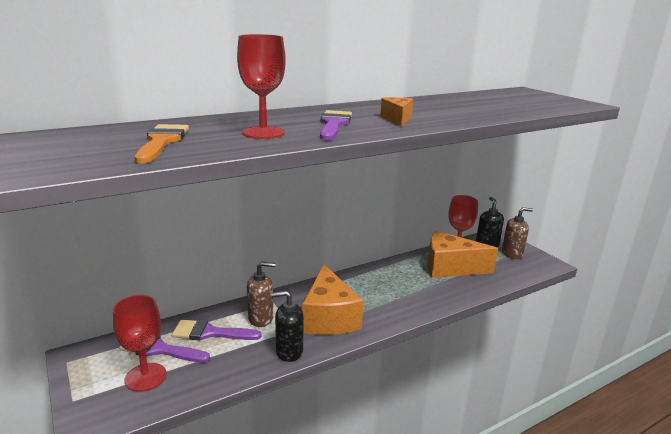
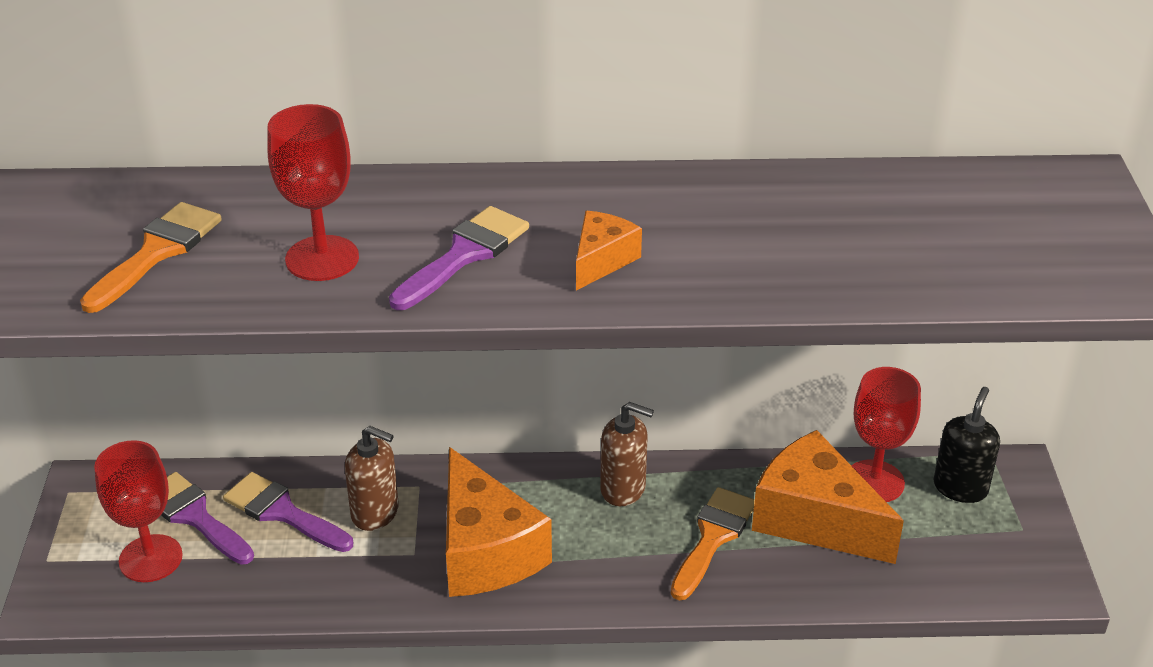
camera: 30 degrees right, 15 degrees up
black soap dispenser [271,291,304,362] -> none
orange cheese [302,264,363,335] -> orange cheese turned 45 degrees counterclockwise [446,447,552,597]
brown soap dispenser [502,207,533,259] -> brown soap dispenser moved to [600,402,654,506]
none -> orange brush [671,487,755,601]

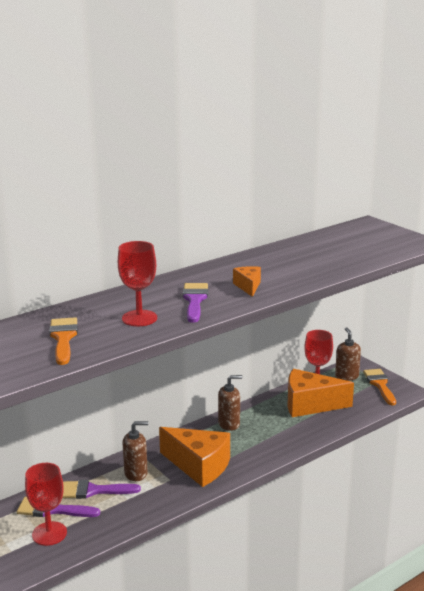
camera: 35 degrees left, 15 degrees down
orange brush [671,487,755,601] -> orange brush moved to [363,369,396,405]
black soap dispenser [933,387,1000,503] -> brown soap dispenser [335,327,361,381]

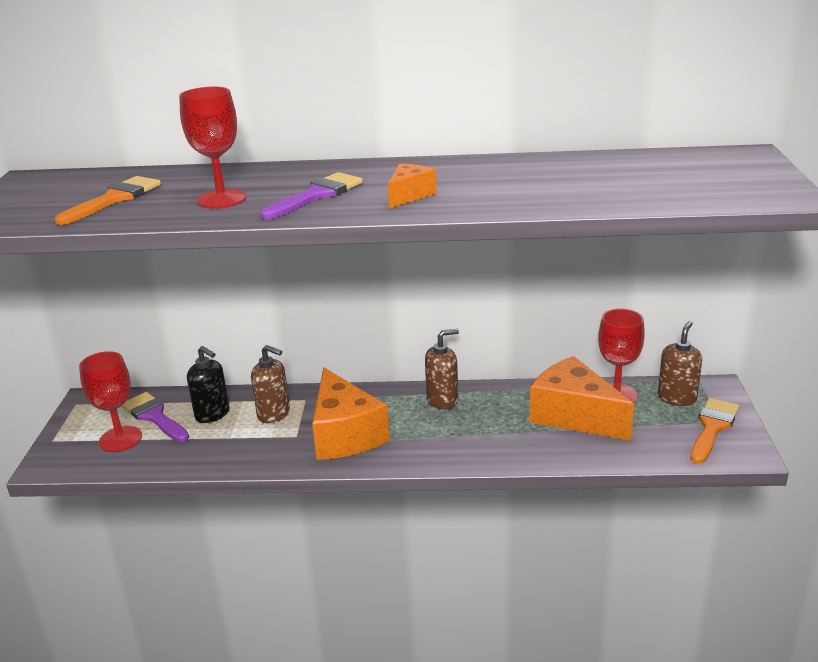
camera: 40 degrees right, 5 degrees up
purple brush [62,480,141,499] -> black soap dispenser [187,346,229,423]
brown soap dispenser [218,375,242,431] -> brown soap dispenser turned 45 degrees counterclockwise [425,329,459,409]

